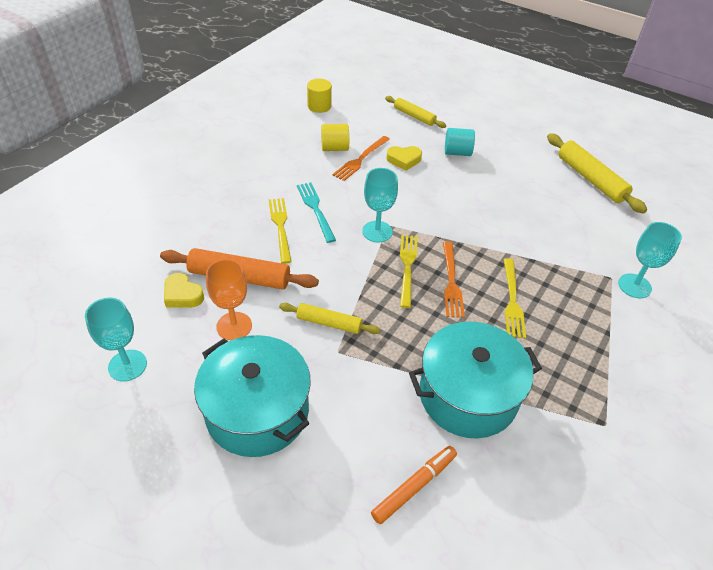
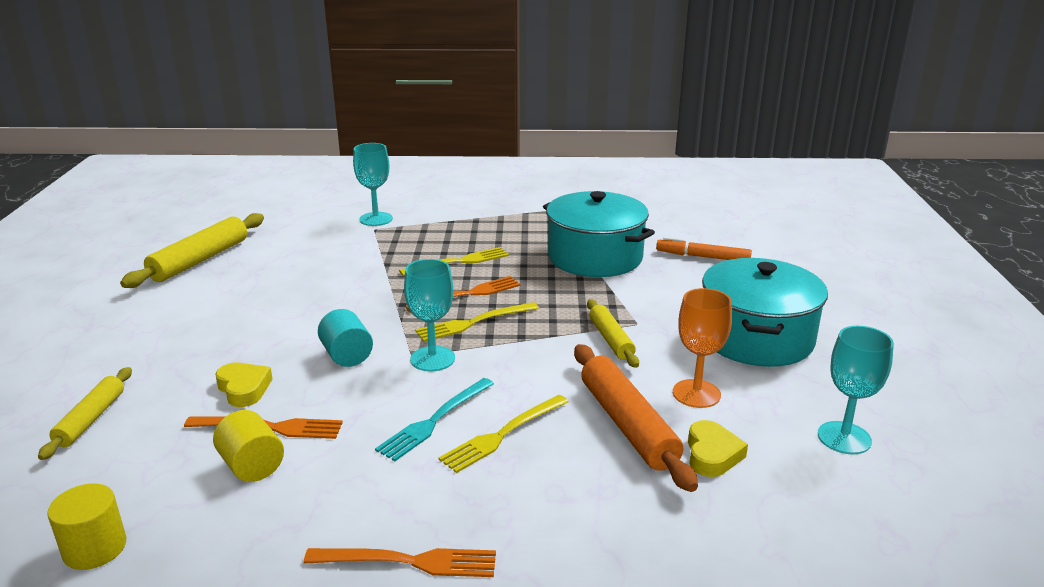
camera: 120 degrees left, 20 degrees down
turquoise cylinder [445,128,475,156] -> turquoise cylinder moved to [318,309,373,367]
none -> orange fork [304,548,496,577]

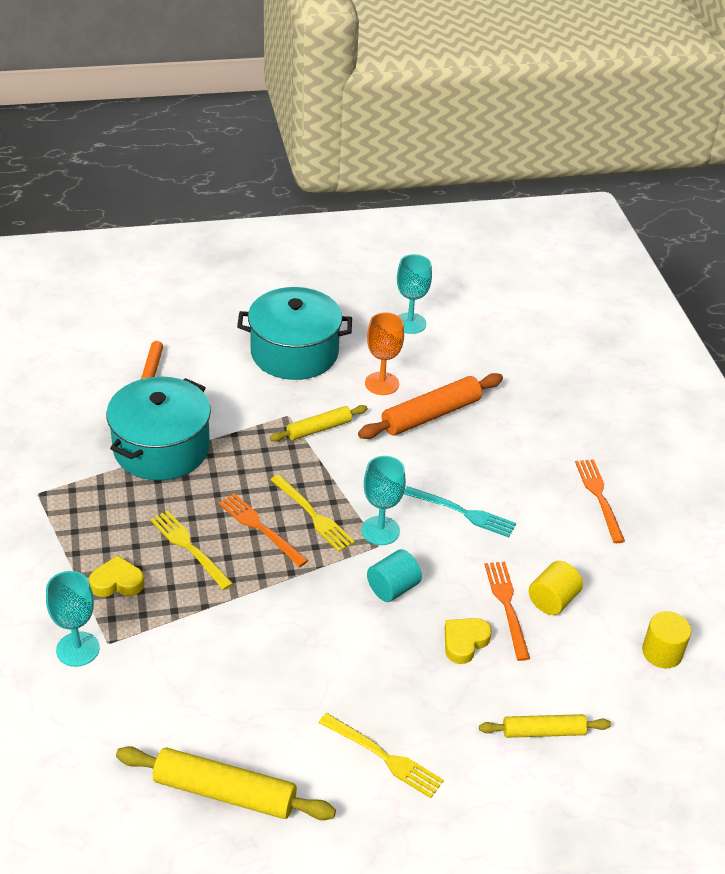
camera: 105 degrees left, 15 degrees up
yellow fork [439,395,569,473] -> yellow fork moved to [319,713,444,798]
yellow heart [688,420,748,477] -> yellow heart moved to [89,555,144,597]

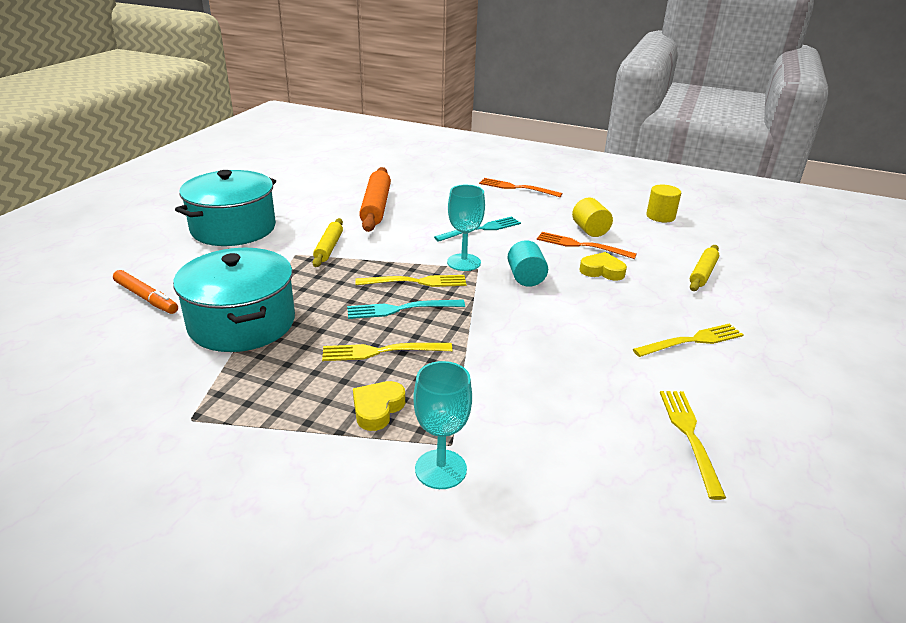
camera: 55 degrees left, 10 degrees down
yellow rolling pin [116,746,336,820] -> yellow fork [660,391,726,500]
orange fork [218,493,308,567] -> turquoise fork [347,300,465,319]
orange goblet [365,312,404,395] -> none
turquoise goblet [397,254,432,334] -> none
yellow heart [445,618,492,664] -> yellow heart turned 120 degrees clockwise [580,252,627,281]

